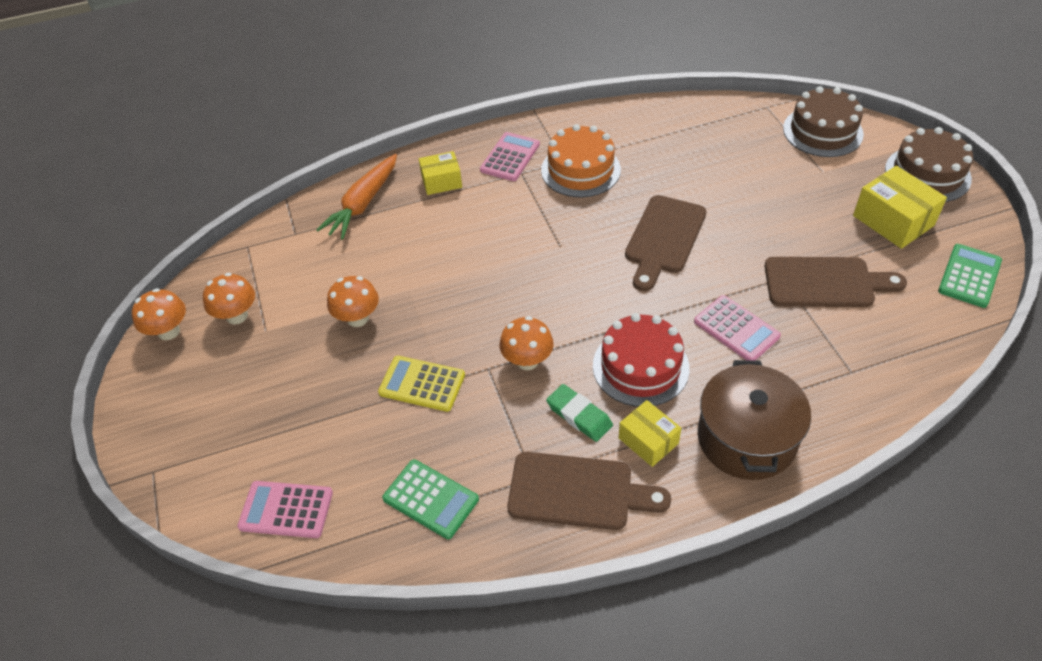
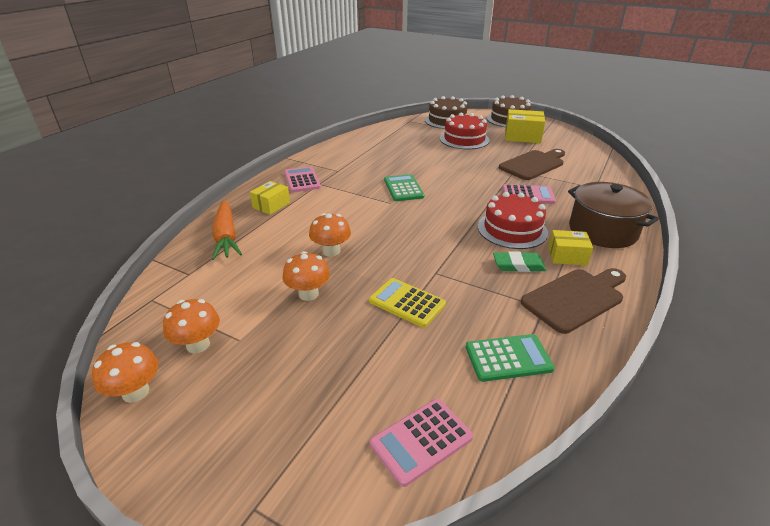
camera: 45 degrees left, 15 degrees down
yellow calculator [378,356,465,412] -> yellow calculator turned 60 degrees clockwise [369,278,446,328]
orange mushroom [499,316,554,370] -> orange mushroom moved to [309,213,351,257]
orange cake [541,124,621,197] -> none
brown cutting board [625,195,706,291] -> none
green calculator [938,244,1002,308] -> green calculator moved to [384,174,424,201]
none -> red cake [440,113,490,149]

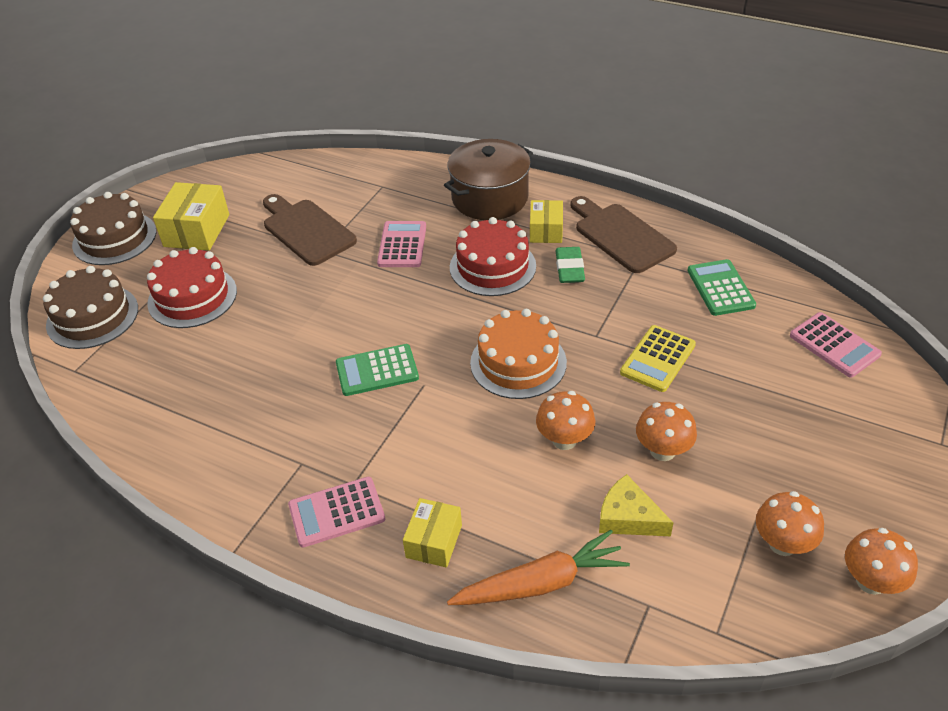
camera: 90 degrees left, 10 degrees up
yellow box [250,181,290,215] -> yellow box turned 75 degrees clockwise [403,498,462,568]
none -> orange cake [470,309,567,399]
none -> yellow cheese [599,474,674,536]

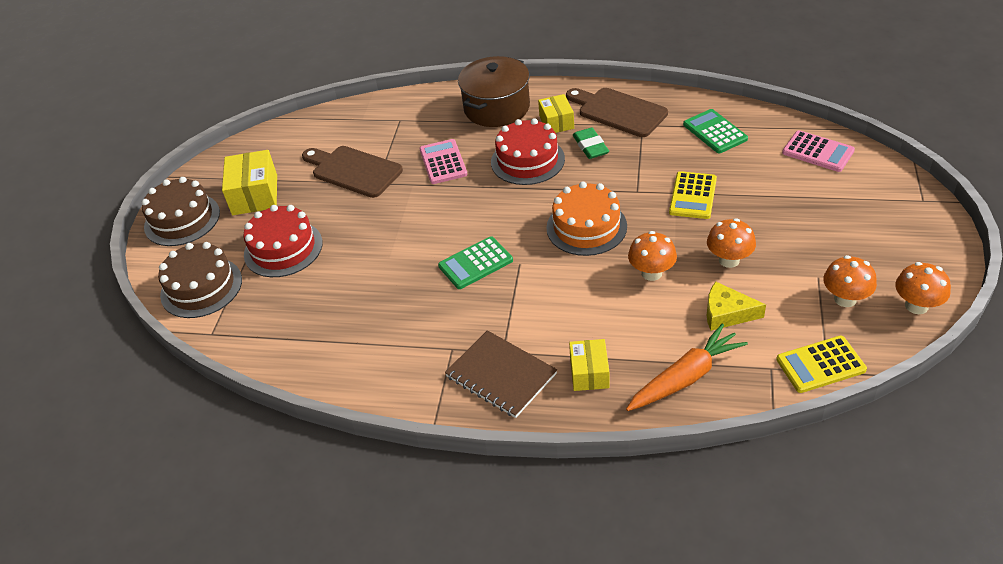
camera: 15 degrees left, 0 degrees up
pink calculator [288,477,385,547] -> brown notebook [445,330,557,418]
none -> yellow calculator [776,336,867,393]

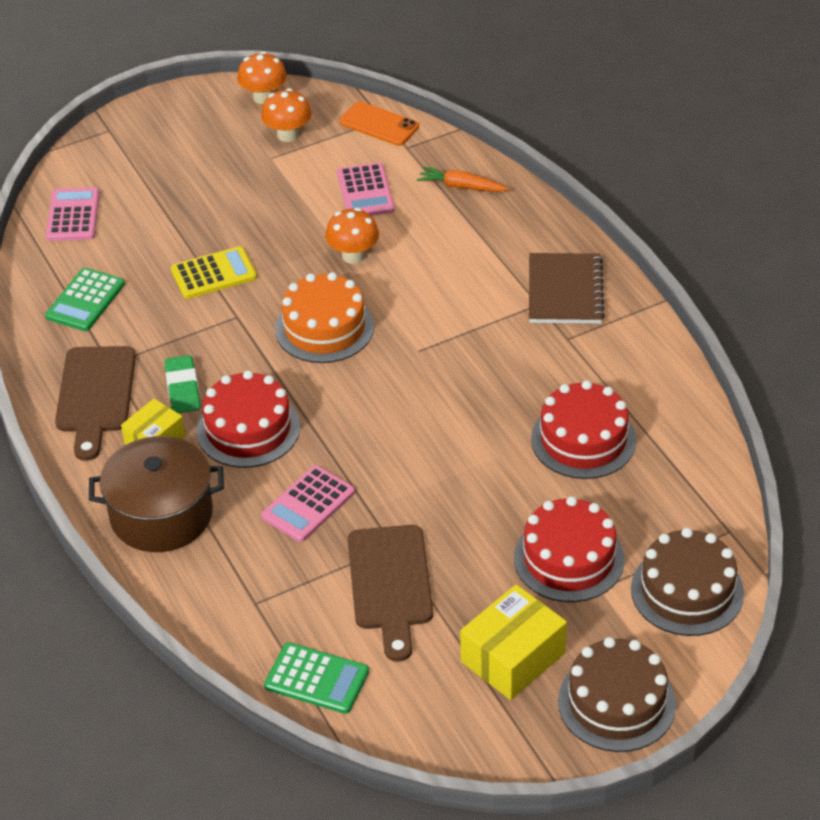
camera: 130 degrees left, 0 degrees up
green calculator [438,236,513,289] -> green calculator moved to [264,642,369,714]
yellow box [569,339,610,391] -> none
green eraser [573,127,609,159] -> green eraser turned 45 degrees counterclockwise [165,355,200,413]
orange carrot [626,324,748,411] -> orange carrot [417,166,509,192], size x0.64
yellow cheese [706,281,766,331] -> pink calculator [337,163,395,216]
orange mushroom [707,218,756,268] -> none
yellow calculator [776,336,867,393] -> orange phone [339,101,419,146]
none -> red cake [531,380,636,479]

